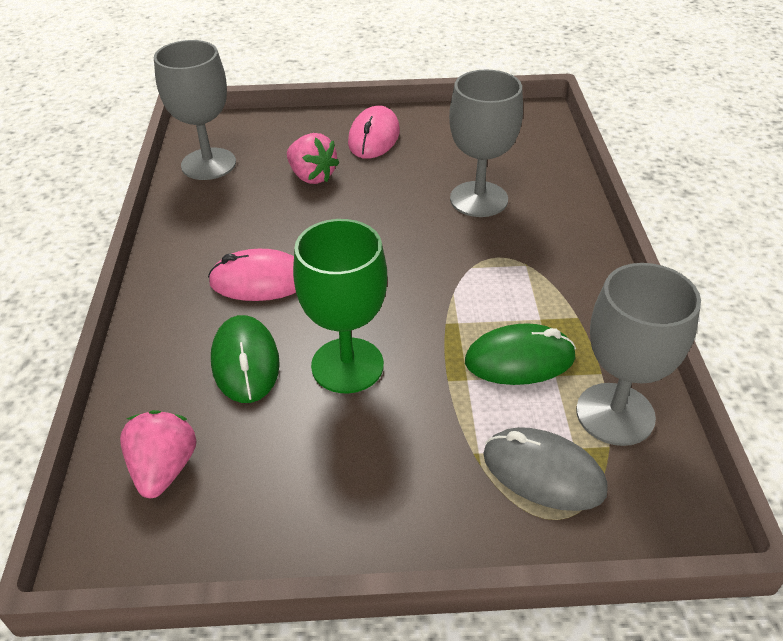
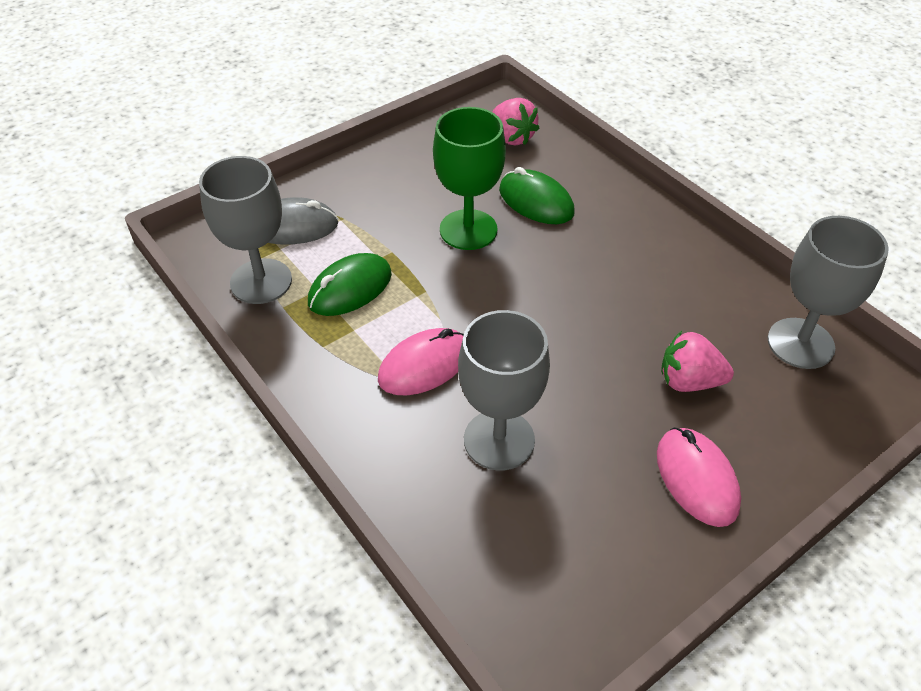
camera: 145 degrees right, 5 degrees up
pink mouse [208,249,296,301] -> pink mouse moved to [378,328,464,395]

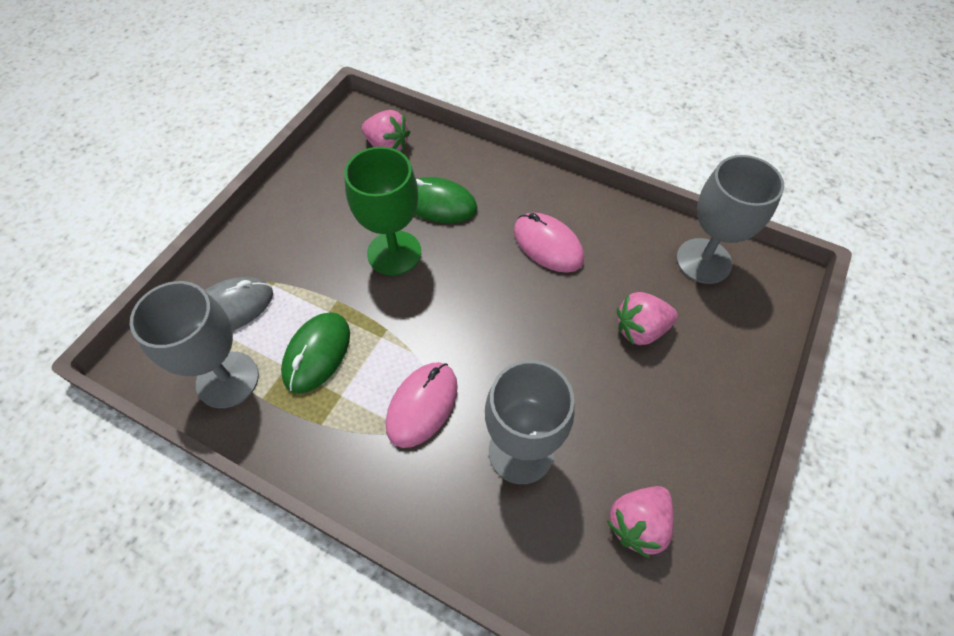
camera: 25 degrees left, 10 degrees up
pink mouse [657,427,741,527] -> pink mouse moved to [514,213,584,273]
none -> pink strawberry [607,486,673,558]

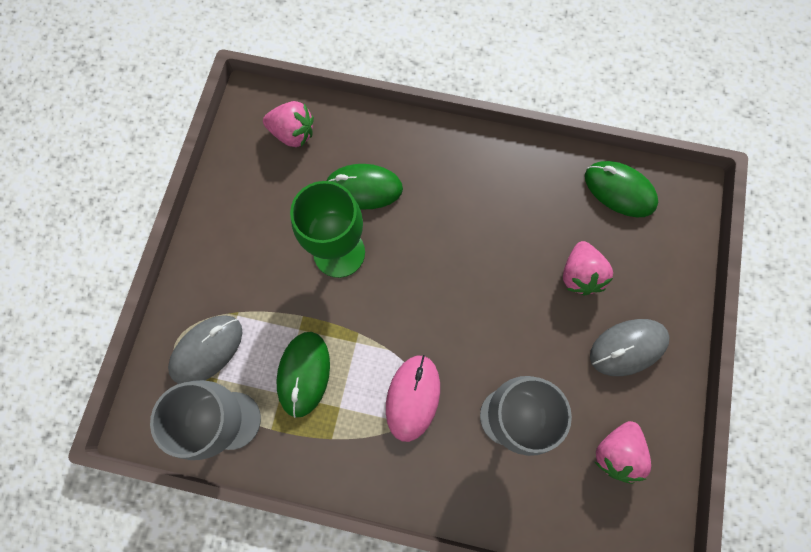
camera: 15 degrees left, 15 degrees up
pink mouse [514,213,584,273] -> none
pink strawberry [617,292,678,345] -> pink strawberry turned 60 degrees counterclockwise [563,241,613,295]
grey goblet [676,155,784,284] -> green mouse [585,161,658,217]
none -> grey mouse [590,319,669,376]

